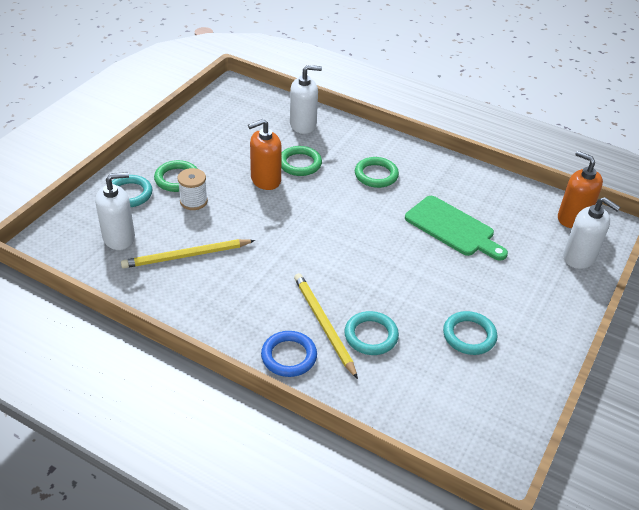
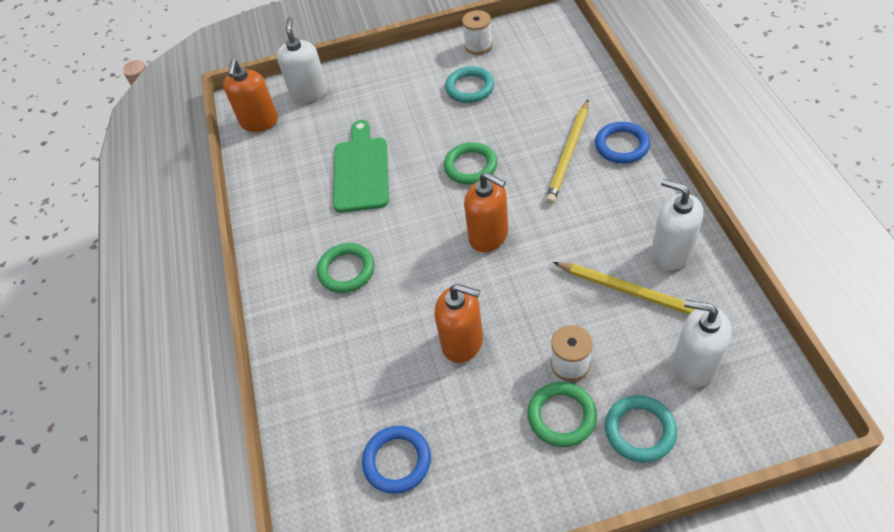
camera: 125 degrees left, 10 degrees up
green ring [281,146,322,176] -> green ring moved to [444,142,497,185]
white soap dispenser [290,65,322,134] -> white soap dispenser moved to [651,179,703,270]
turquoise ring [344,311,399,355] -> none
none -> blue ring [362,426,431,494]
none -> white spool [462,10,492,55]
none -> orange soap dispenser [464,172,508,252]

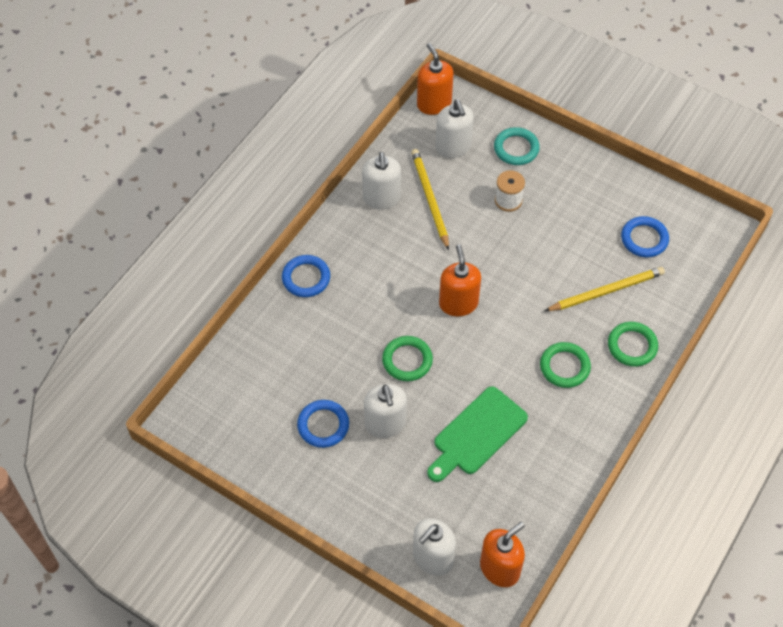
camera: 140 degrees left, 5 degrees up
orange soap dispenser [434,284,483,363] -> orange soap dispenser moved to [417,43,453,115]
turquoise ring [445,66,494,103] -> blue ring [297,400,349,448]
white spool [462,10,492,55] -> none
green ring [527,382,597,447] -> green ring moved to [608,322,658,367]
yellow pencil [546,100,589,204] -> yellow pencil moved to [545,267,665,311]
none -> white soap dispenser [364,384,407,438]

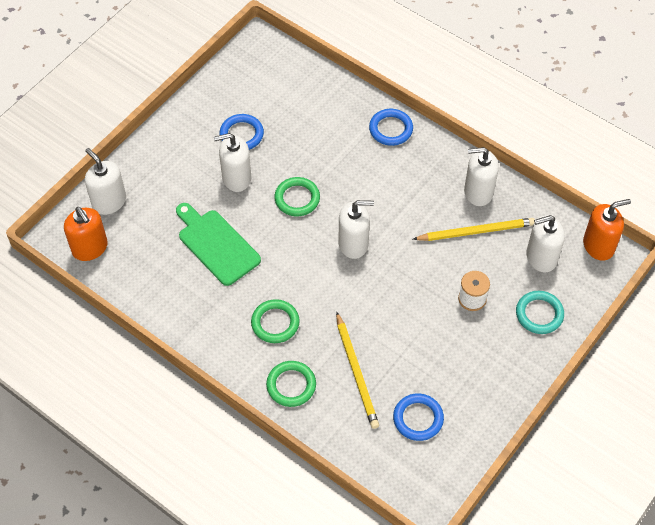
camera: 95 degrees right, 0 degrees up
orange soap dispenser [439,244,481,316] -> white soap dispenser [338,200,374,259]

